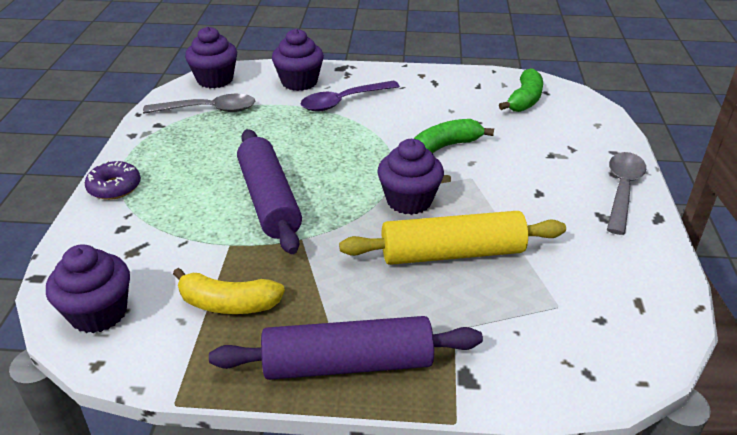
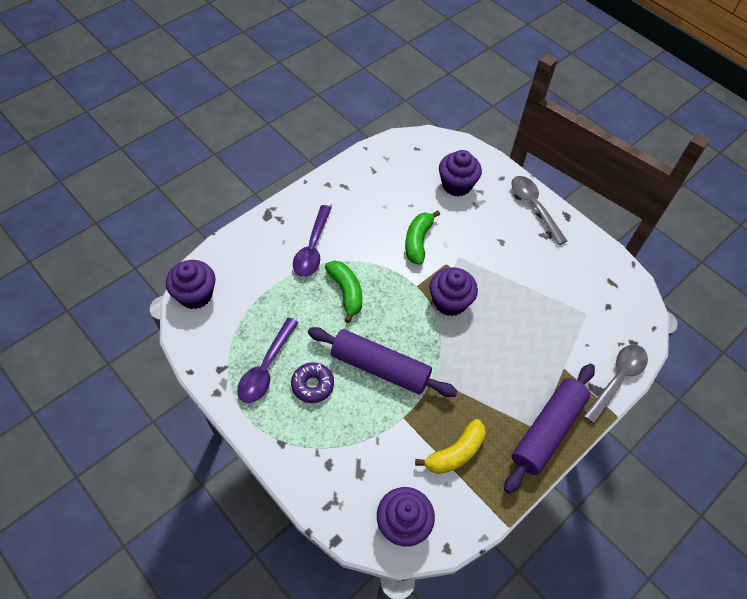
camera: 50 degrees left, 20 degrees up
purple donut [85,161,141,200] -> purple donut moved to [291,362,334,403]
grey spoon [143,94,255,113] -> grey spoon moved to [583,344,648,424]
purple cupcake [272,29,324,91] -> purple cupcake moved to [439,150,482,197]
yellow rolling pin [339,211,566,265] -> none
green banana [499,68,543,112] -> green banana moved to [325,261,362,323]
none -> purple spoon [237,318,299,403]

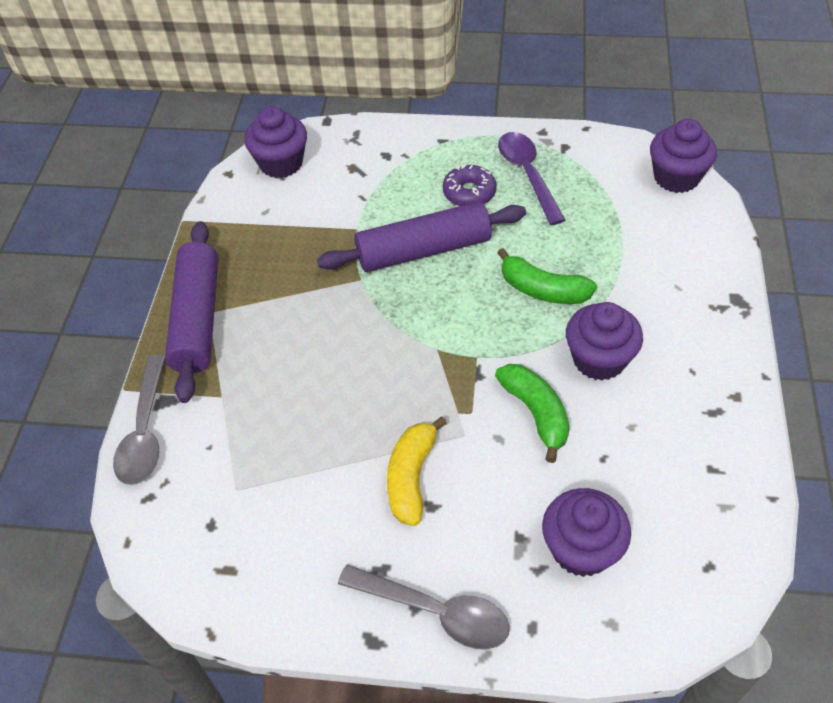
camera: 145 degrees right, 5 degrees down
purple spoon [293,205,332,277] -> none
yellow banana [415,419,486,474] -> yellow banana moved to [387,416,447,526]
purple cupcake [430,267,478,316] -> purple cupcake moved to [566,302,643,381]

